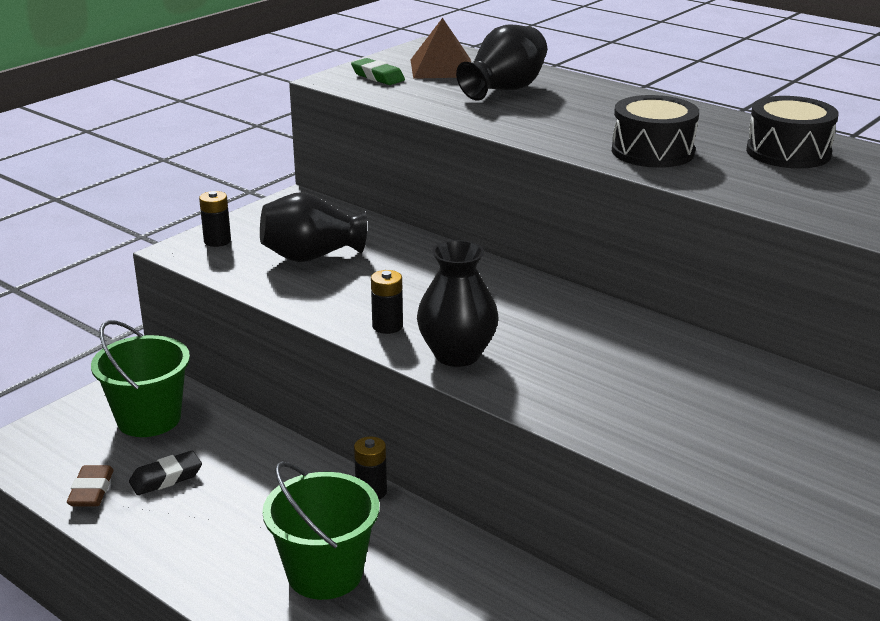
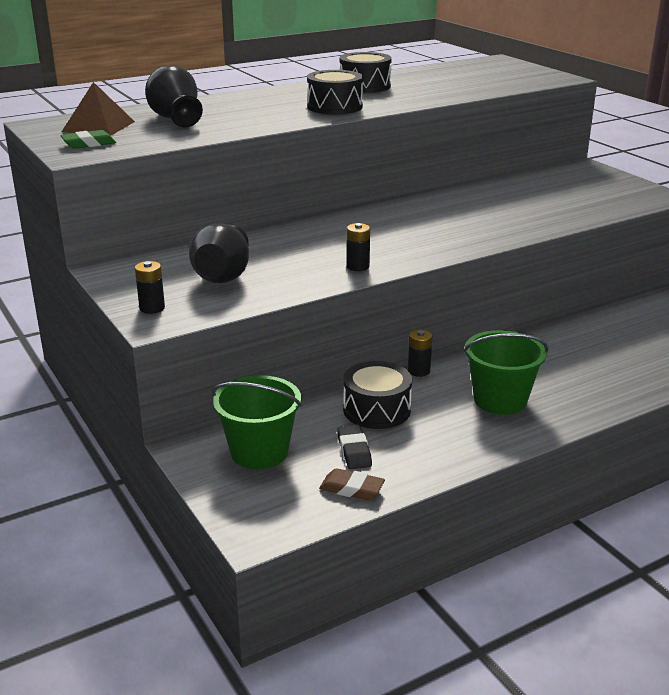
camera: 70 degrees left, 0 degrees up
black vase [417,240,498,367] -> none
none -> black drum [343,361,412,429]

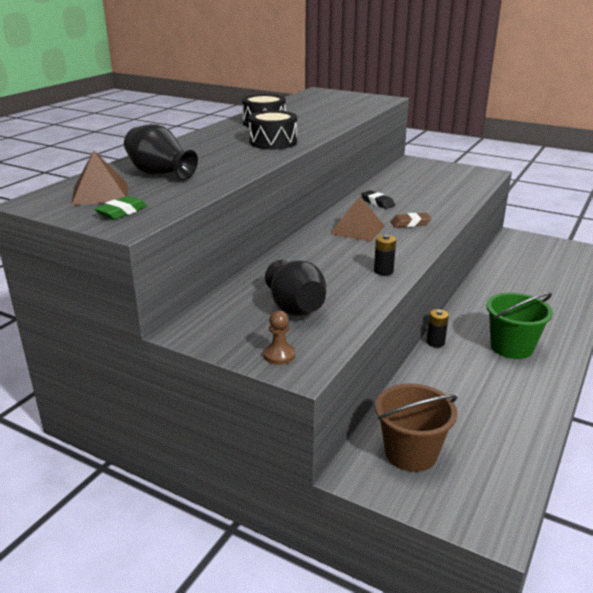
camera: 30 degrees left, 0 degrees up
black battery [135,261,165,314] -> brown pawn [264,311,295,365]
green bucket [211,375,302,469] -> brown bucket [375,384,457,472]
brown eraser [319,468,385,500] -> brown eraser moved to [391,213,432,227]
black eraser [337,425,372,469] -> black eraser moved to [361,190,395,209]
black drum [343,361,412,429] -> none
none -> brown pyramid [330,196,385,242]

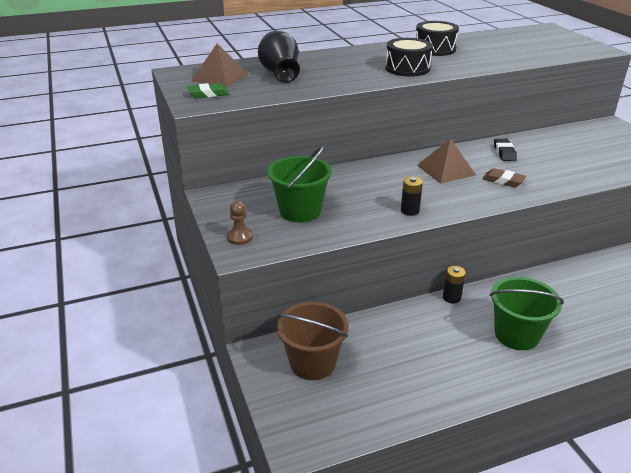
camera: 40 degrees right, 5 degrees up
black vase [265,260,326,316] -> green bucket [267,146,332,222]

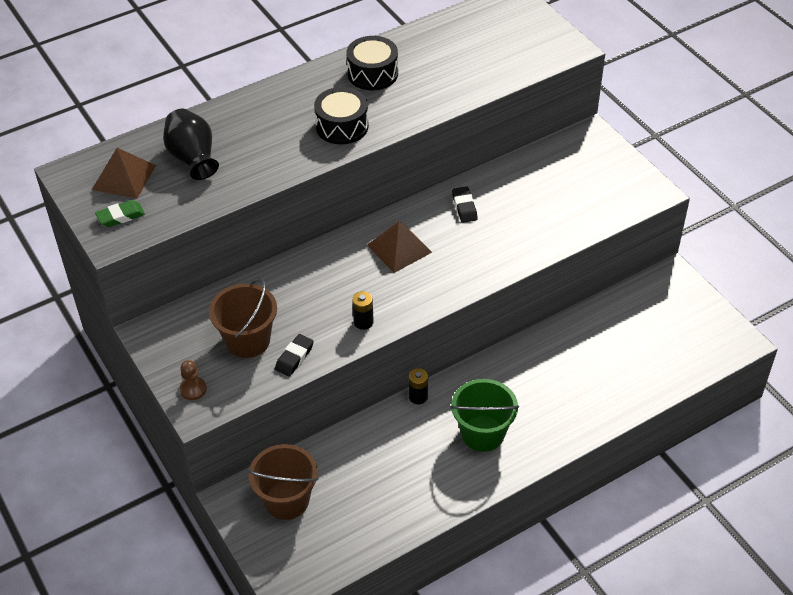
camera: 10 degrees left, 15 degrees up
green bucket [267,146,332,222] -> brown bucket [209,279,277,358]
brown eraser [482,168,526,187] -> none
none -> black eraser [275,334,314,376]

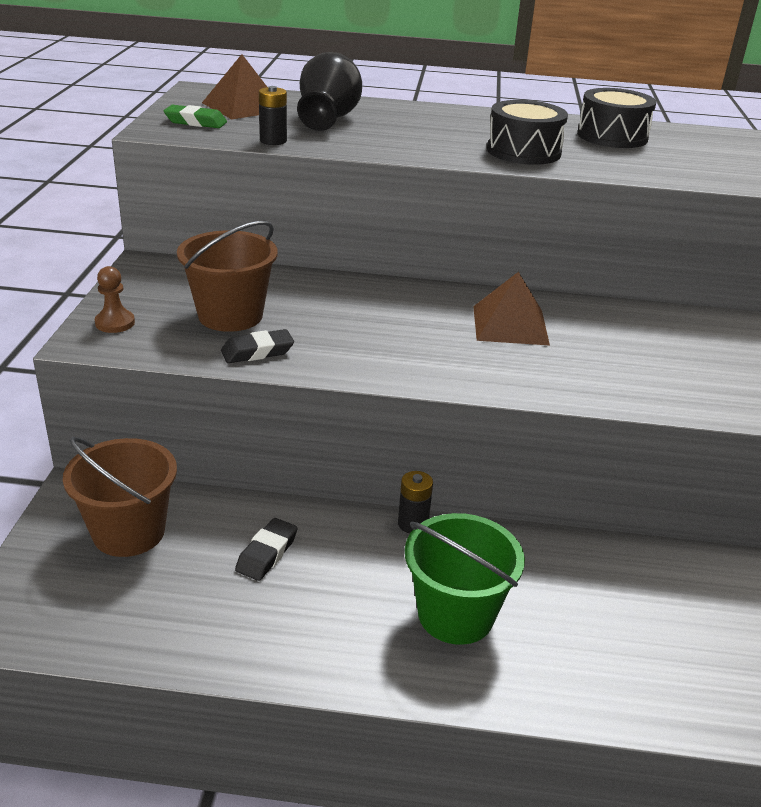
camera: 35 degrees right, 15 degrees down
black battery [352,291,374,330] -> black battery moved to [259,86,287,145]
black eraser [452,186,478,223] -> black eraser moved to [235,518,298,581]

